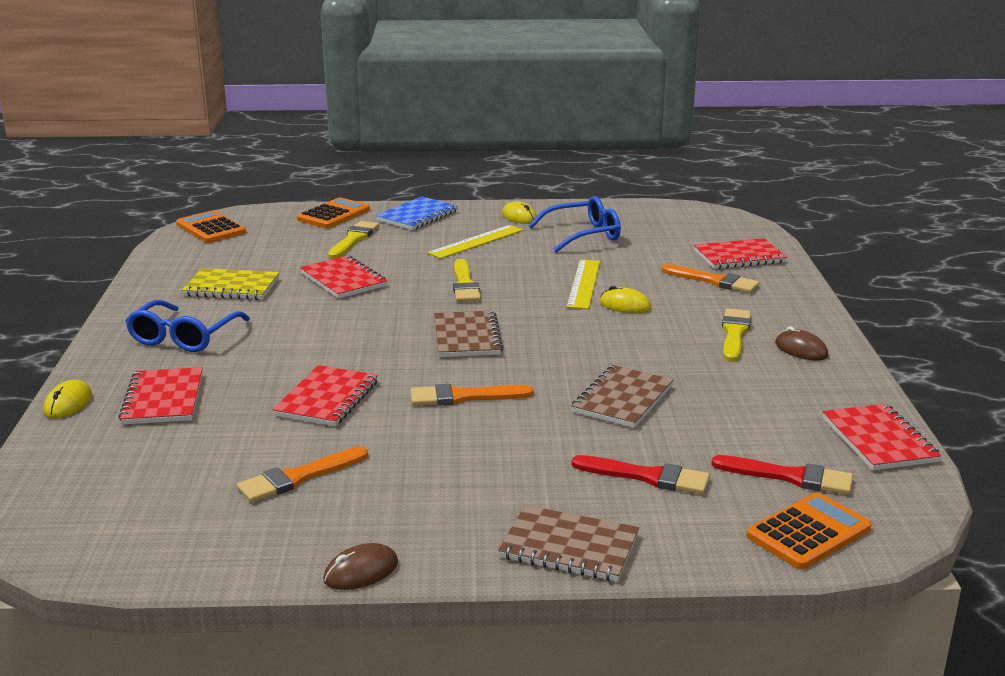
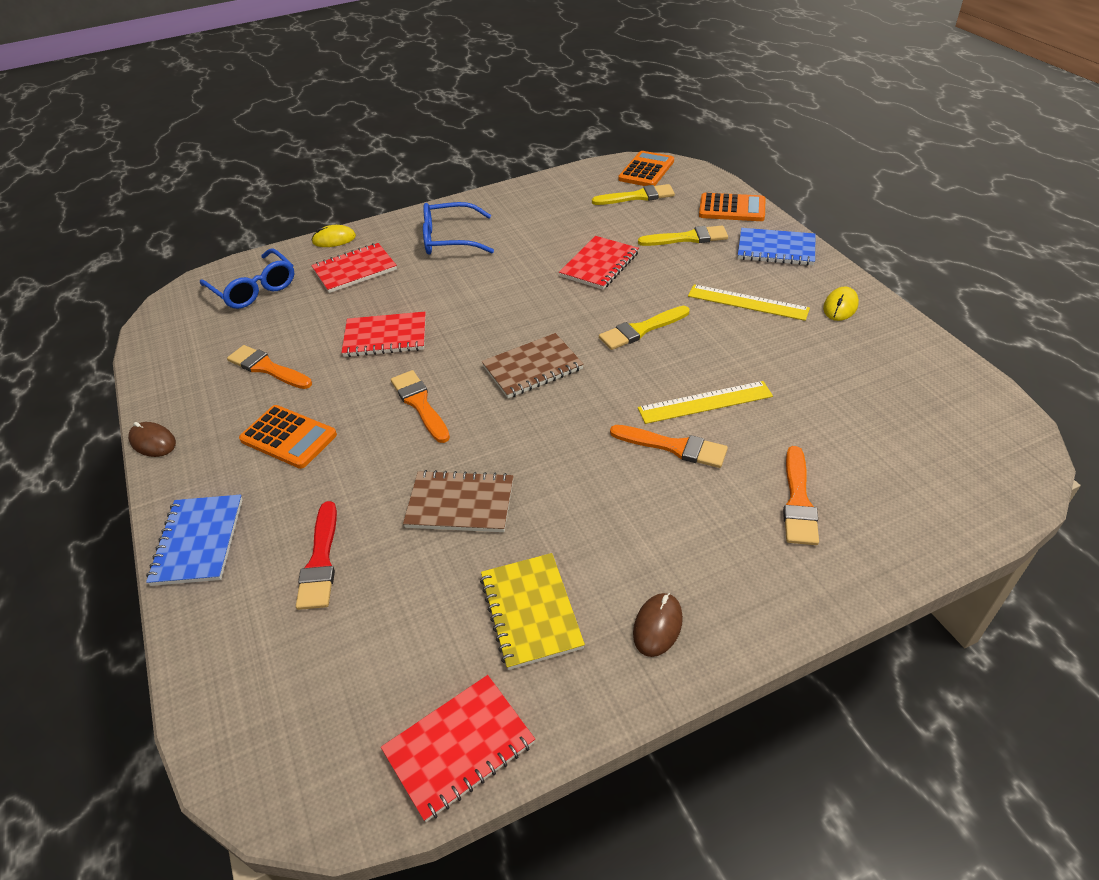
camera: 70 degrees right, 20 degrees up
yellow notebook [182,268,279,300] -> yellow notebook moved to [480,553,585,670]
brown notebook [498,505,639,582] -> blue notebook [146,495,243,586]
blue glasses [529,196,621,252] -> blue glasses moved to [200,249,294,309]
yellow mouse [600,286,651,313] -> orange brush [610,425,728,468]
red notebook [694,238,787,269] -> none
red brush [711,455,853,495] -> none
yellow brush [722,308,751,362] -> yellow brush moved to [592,184,675,205]
orange calculator [746,492,872,569] -> orange calculator moved to [239,405,337,469]

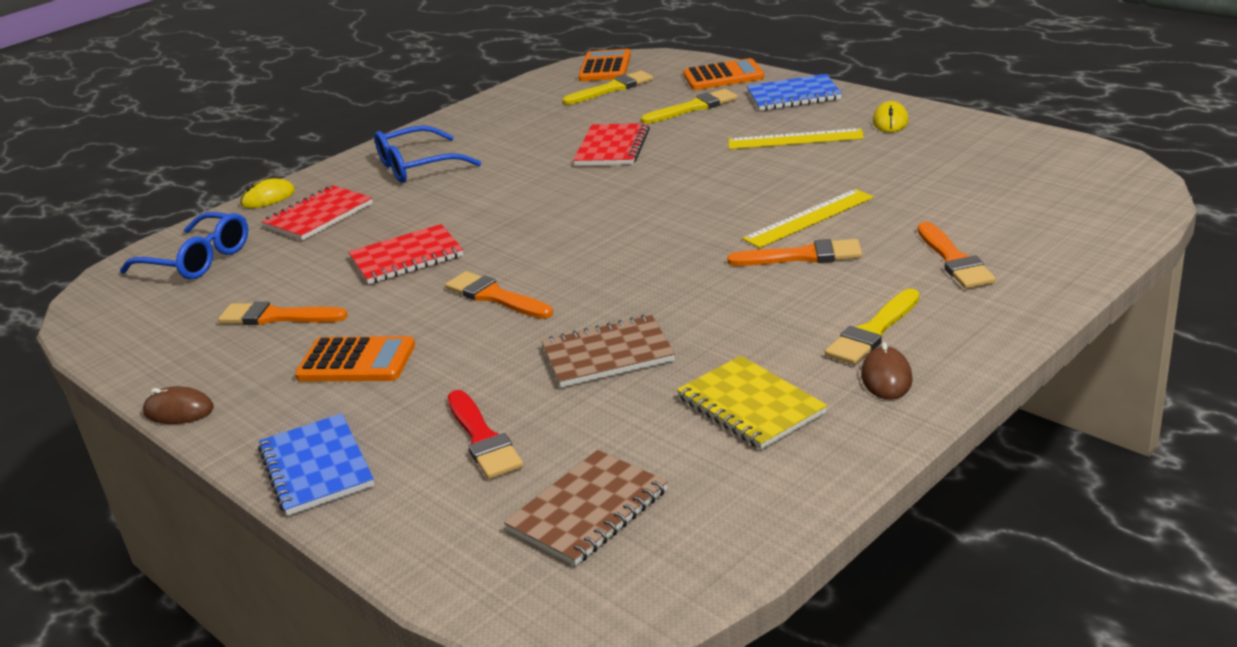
camera: 20 degrees left, 15 degrees down
red notebook [381,675,535,822] -> none
brown notebook [482,333,584,398] -> brown notebook moved to [504,450,668,566]
yellow brush [599,306,689,350] -> yellow brush moved to [825,288,920,365]

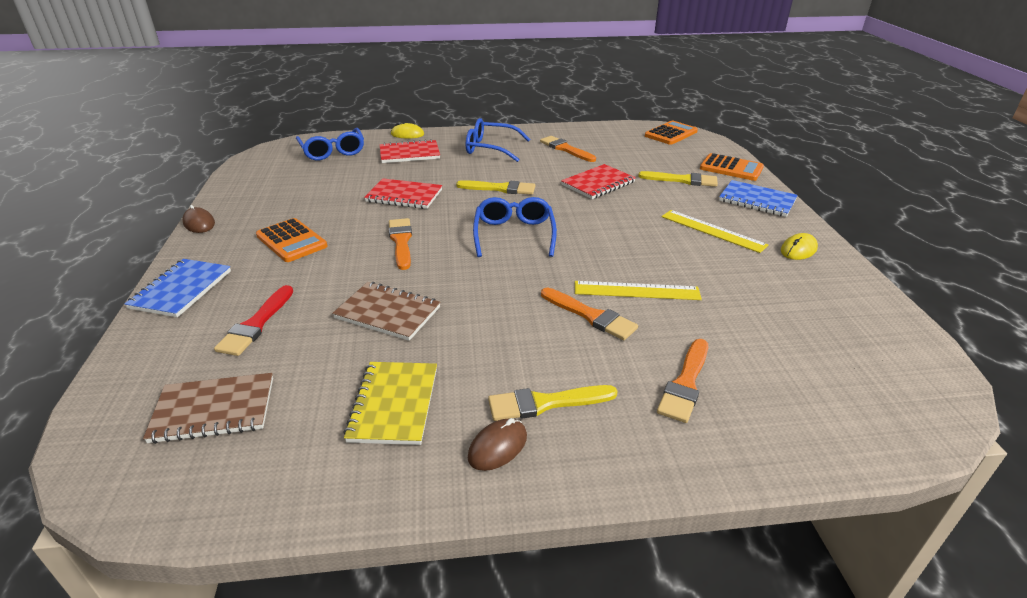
camera: 35 degrees right, 5 degrees up
orange brush [218,301,348,325] -> orange brush moved to [540,136,596,162]
yellow brush [562,71,653,105] -> yellow brush moved to [456,180,535,195]
none -> blue glasses [473,197,557,257]

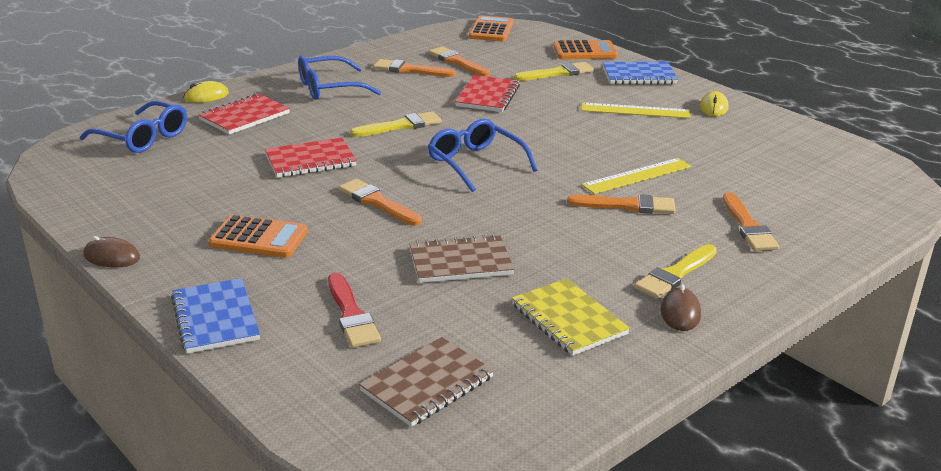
camera: 35 degrees left, 5 degrees down
none -> orange brush [428,46,490,77]

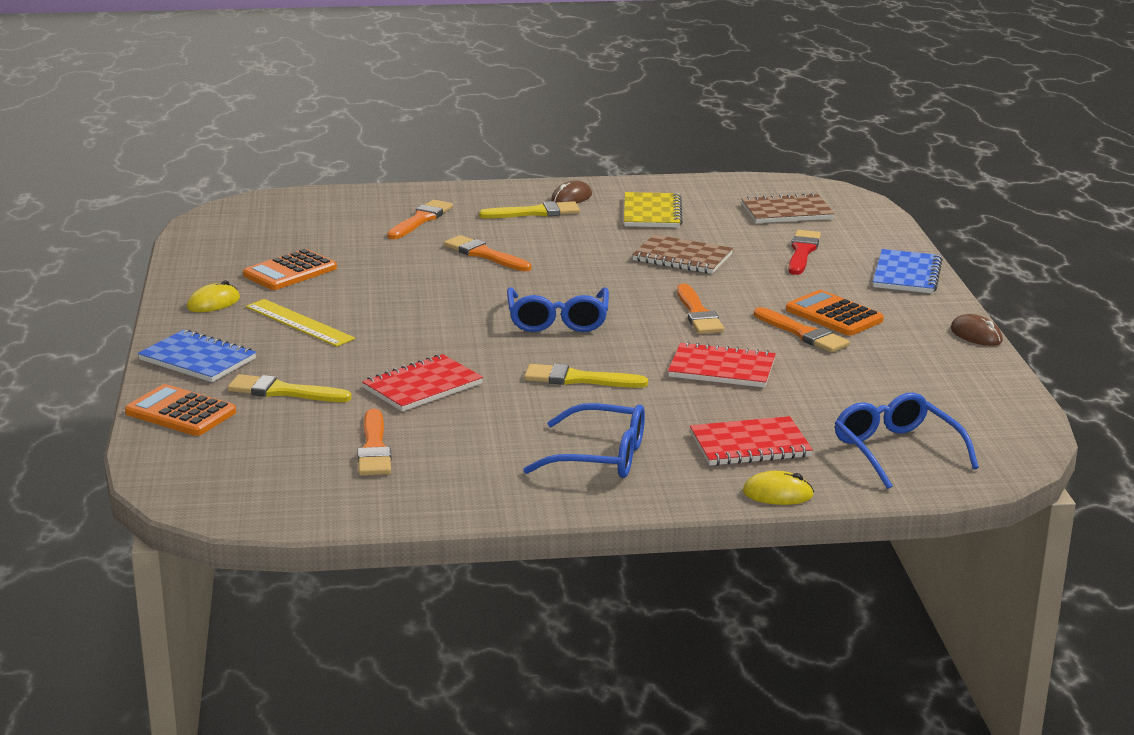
camera: 145 degrees left, 5 degrees down
orange brush [373,59,456,77] -> orange brush moved to [754,307,850,353]
orange calculator [469,15,513,41] -> orange calculator moved to [243,249,337,290]
yellow ruler [581,158,691,194] -> none

